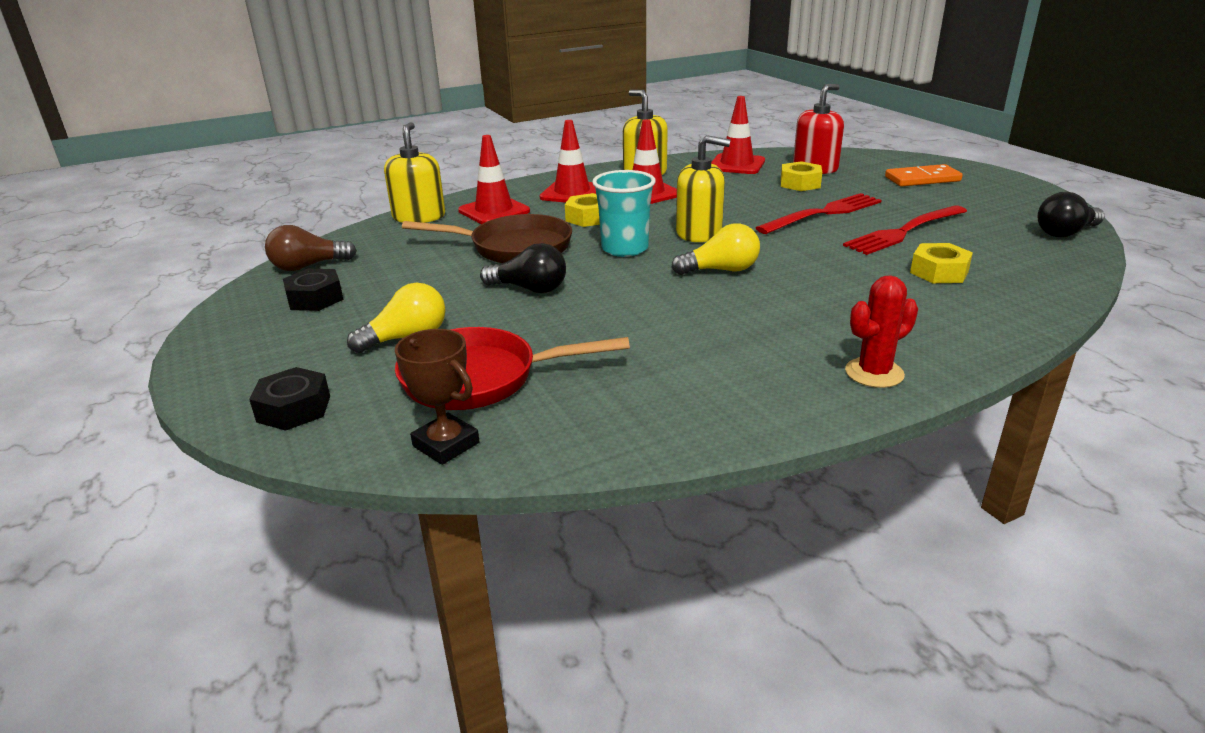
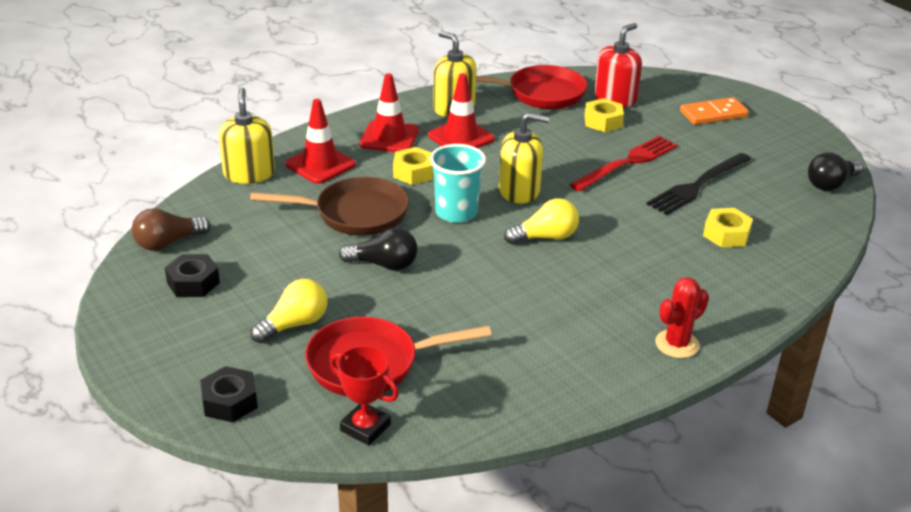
camera: 10 degrees left, 5 degrees up
brown trophy [395,329,480,465] -> red trophy [330,346,399,446]
red traffic cone [711,96,765,174] -> red pan [476,65,587,109]
red fork [843,205,967,255] -> black fork [647,153,751,215]

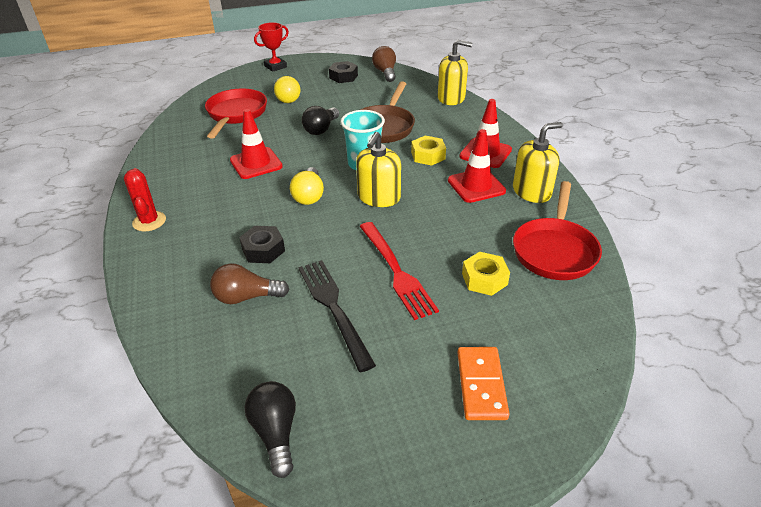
camera: 110 degrees right, 5 degrees up
black nut [200,366,258,422] -> black nut moved to [239,226,285,263]
red traffic cone [285,99,356,184] -> red traffic cone moved to [230,109,283,179]
red trophy [330,346,399,446] -> red trophy moved to [254,22,289,72]
red soap dispenser [594,23,642,107] -> none
yellow nut [703,208,753,248] -> brown light bulb [210,263,290,304]

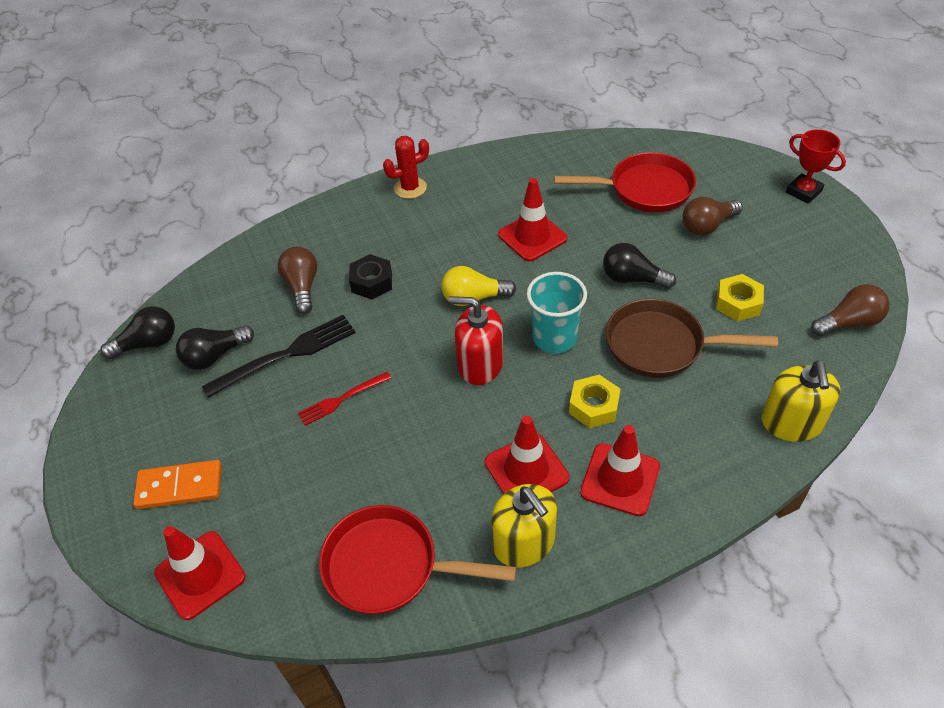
camera: 85 degrees right, 10 degrees up
yellow light bulb [274,76,300,103] -> brown light bulb [683,197,743,235]
black nut [329,61,358,83] -> none
yellow soap dispenser [356,132,401,207] -> red soap dispenser [449,296,504,385]
red fork [359,222,439,320] -> red fork [298,372,392,426], size x0.60
yellow nut [462,252,510,296] -> yellow nut moved to [716,274,764,321]
none -> red traffic cone [154,526,245,620]
none -> black light bulb [176,325,254,370]

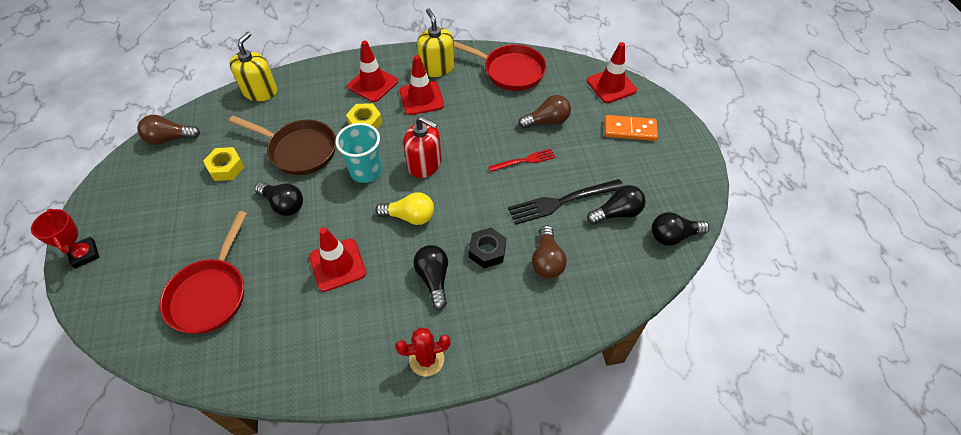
camera: 170 degrees left, 5 degrees up
red pan [554,152,696,212] -> red pan turned 90 degrees counterclockwise [160,211,247,334]
brown light bulb [683,197,743,235] -> brown light bulb moved to [518,95,571,129]
none -> black light bulb [413,245,448,310]

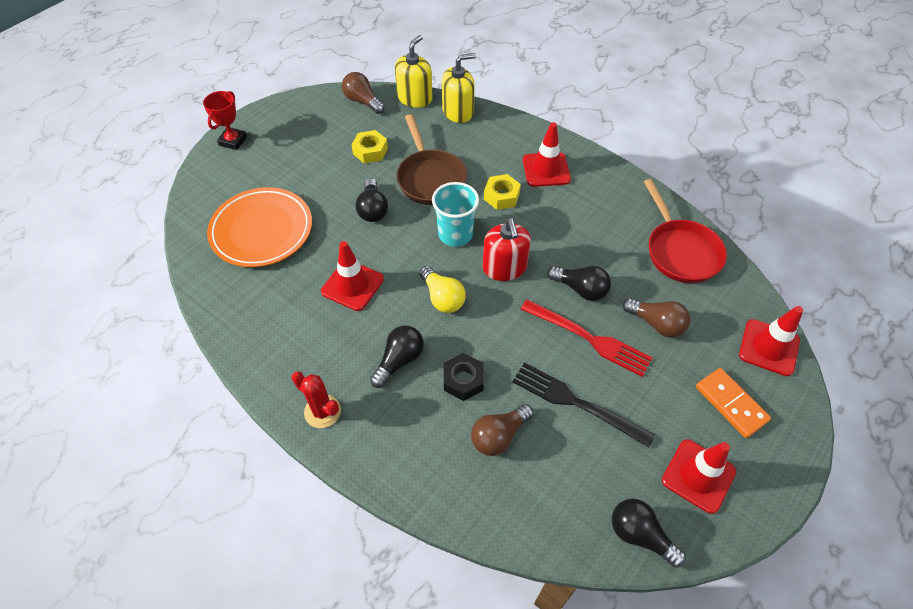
camera: 50 degrees right, 0 degrees up
red pan [160,211,247,334] -> orange plate [207,187,312,267]
red traffic cone [400,55,444,115] -> red traffic cone moved to [662,439,736,514]
yellow soap dispenser [417,9,455,77] -> yellow soap dispenser moved to [395,35,433,108]
red fork [488,149,555,172] -> red fork [521,299,653,377], size x1.67
black light bulb [587,185,646,224] -> black light bulb moved to [547,266,611,301]

